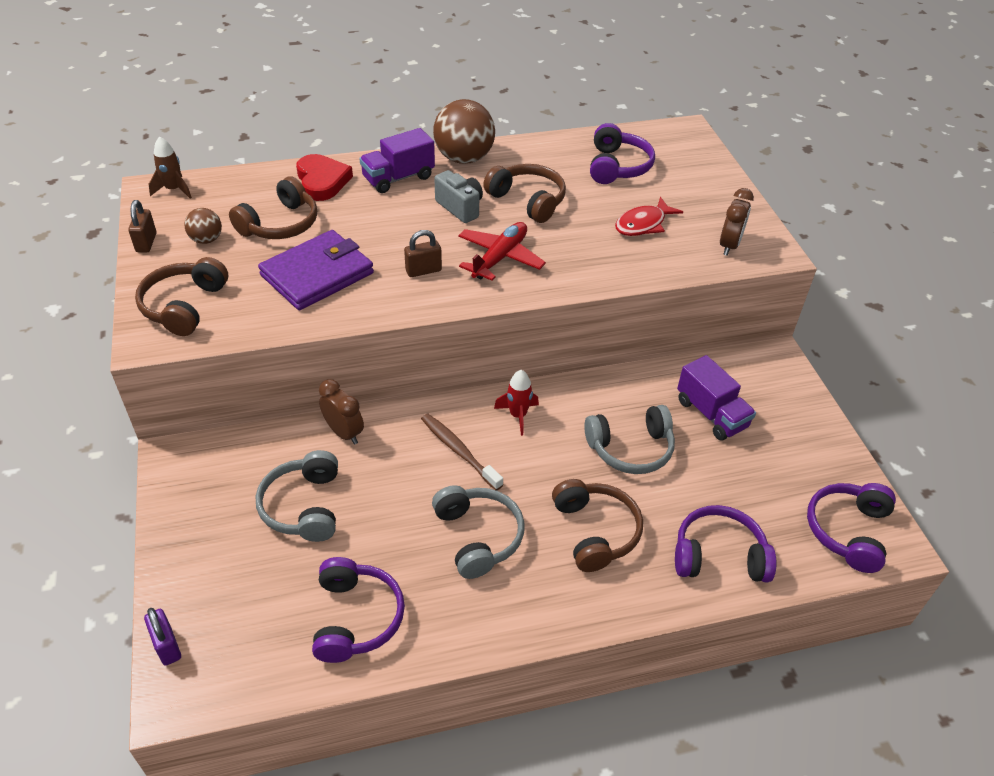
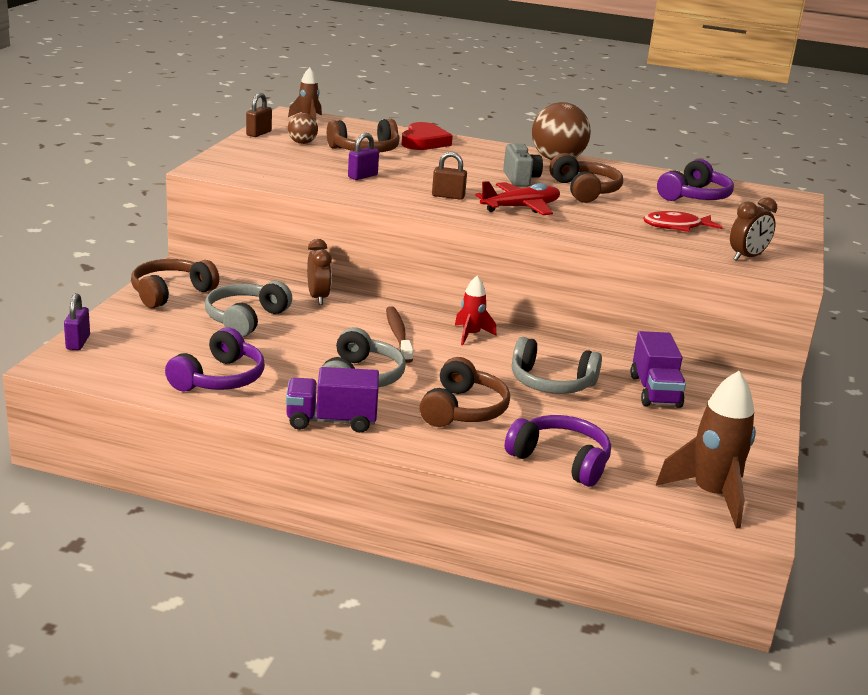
camera: 30 degrees right, 20 degrees down
brown headphones [135,257,228,336] -> brown headphones moved to [131,259,219,308]
purple wallet [258,230,374,310] -> purple padlock [348,133,379,180]
purple truck [359,128,435,193] -> purple truck moved to [286,367,379,433]
purple headphones [807,483,896,573] -> brown rocket [656,371,756,529]

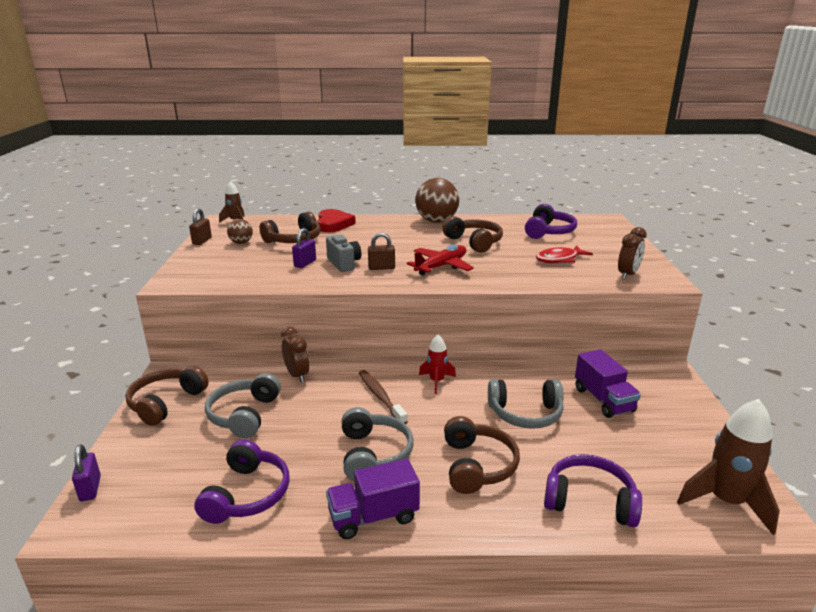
camera: 15 degrees left, 0 degrees up
grey camera [503,143,543,187] -> grey camera moved to [326,235,361,272]

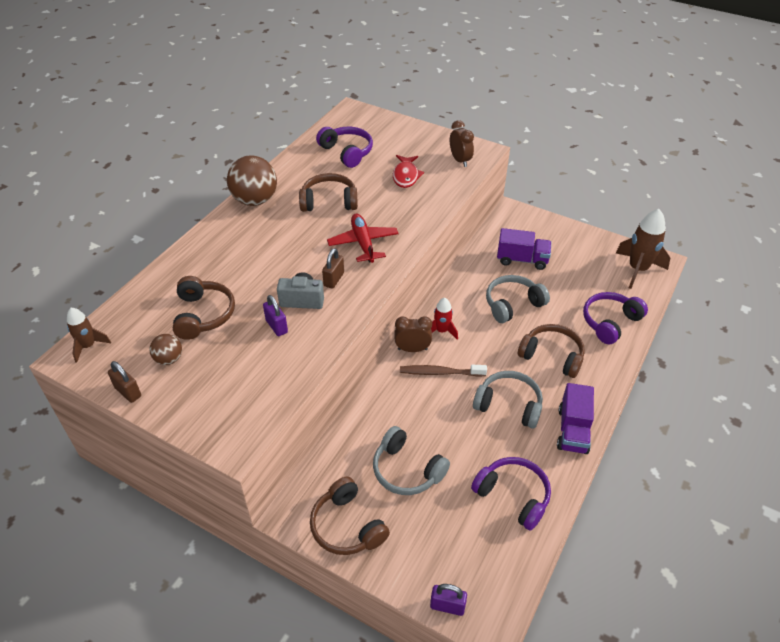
camera: 60 degrees left, 20 degrees up
brown clock [281,327,309,383] -> brown clock moved to [394,316,432,352]
red heart [317,209,356,232] -> none
grey headphones [488,380,564,429] -> grey headphones turned 150 degrees counterclockwise [486,275,550,323]

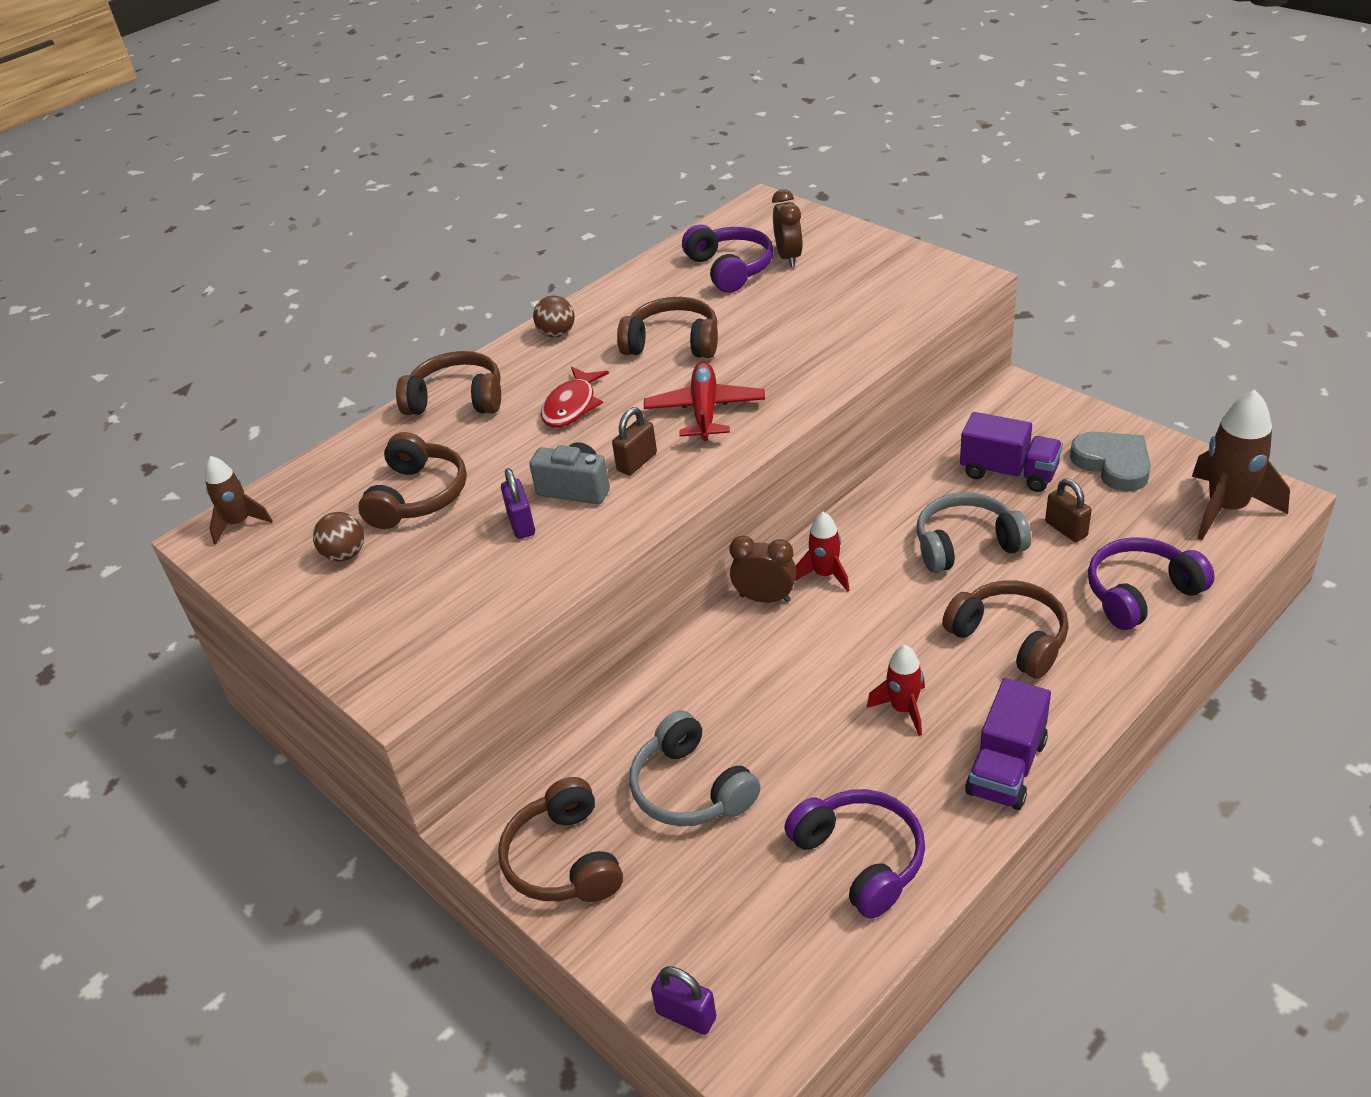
camera: 20 degrees right, 5 degrees down
brown padlock [108,361,141,403] -> brown padlock moved to [1045,479,1092,542]
brown ball [227,155,277,206] -> brown ball [533,296,575,337], size x0.52
red fish [393,155,424,188] -> red fish moved to [541,367,609,428]
brown toothbrush [400,365,487,377] -> none
brown clock [450,120,474,167] -> brown clock moved to [772,189,803,267]
grey headphones [473,371,543,429] -> red rocket [867,645,925,736]
none -> brown headphones [396,351,501,415]
none -> grey heart [1070,432,1151,492]

